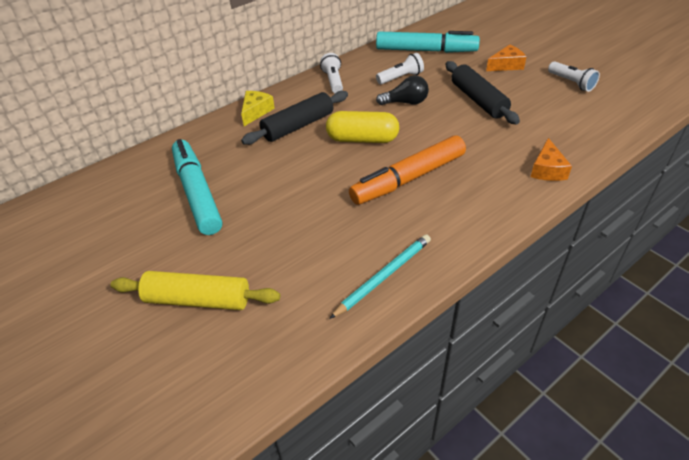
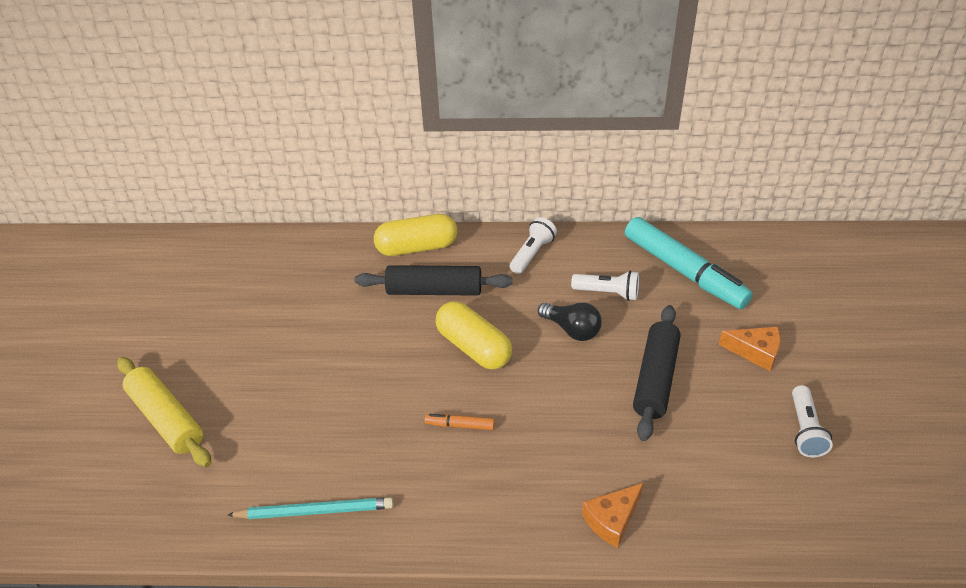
camera: 40 degrees right, 0 degrees up
turquoise marker [172,139,222,235] -> none
yellow cheese [241,91,275,126] -> yellow capsule [374,214,457,256]
orange marker [349,135,466,205] -> orange marker [424,414,495,430], size x0.41

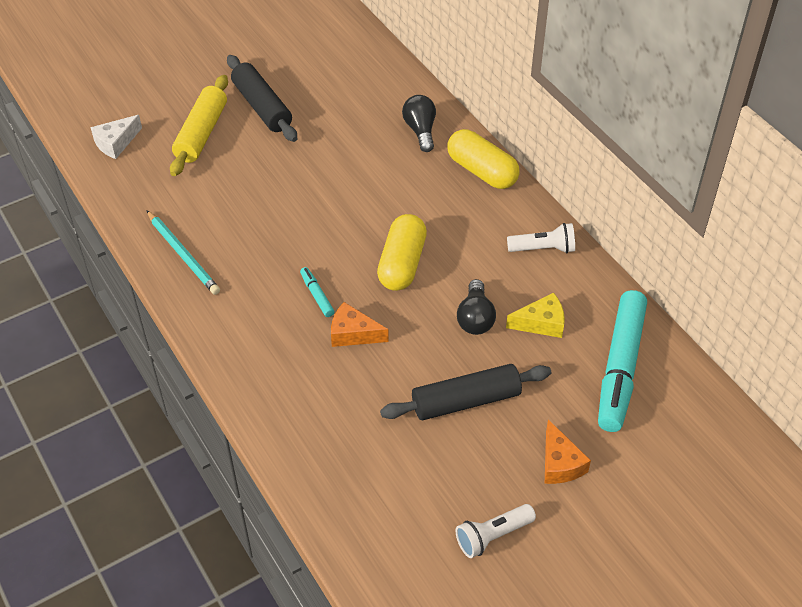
camera: 55 degrees right, 5 degrees up
black rolling pin [355,265,513,296] -> black rolling pin moved to [227,55,297,142]
orange marker [424,414,495,430] -> turquoise marker [300,267,334,317]
white flashlight [571,270,639,301] -> yellow cheese [506,293,565,338]
orange cheese [582,483,643,548] -> orange cheese moved to [331,302,389,347]
none -> white cheese [90,115,142,159]
none -> black light bulb [402,95,436,152]

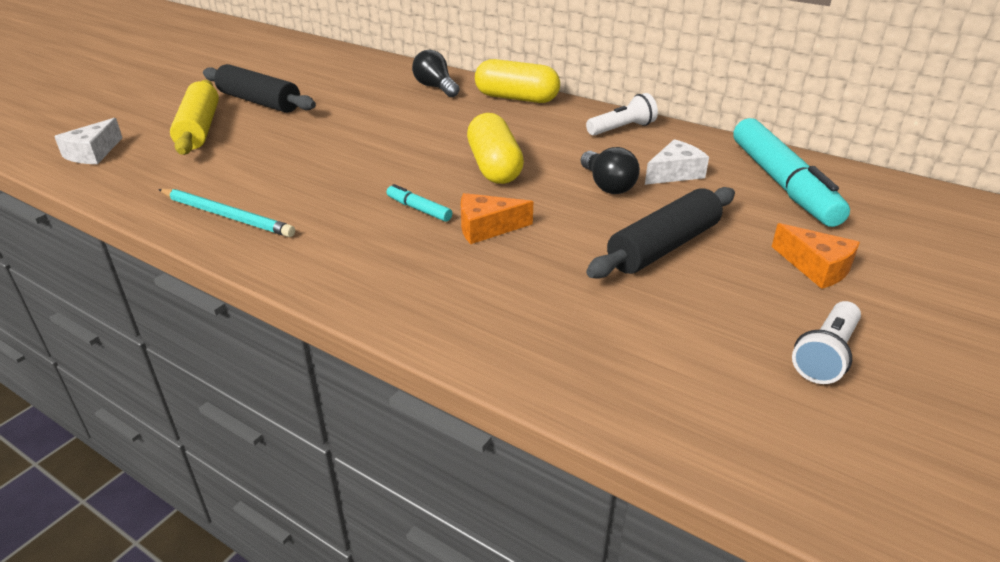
camera: 25 degrees left, 15 degrees down
yellow cheese [506,293,565,338] -> white cheese [645,139,709,185]

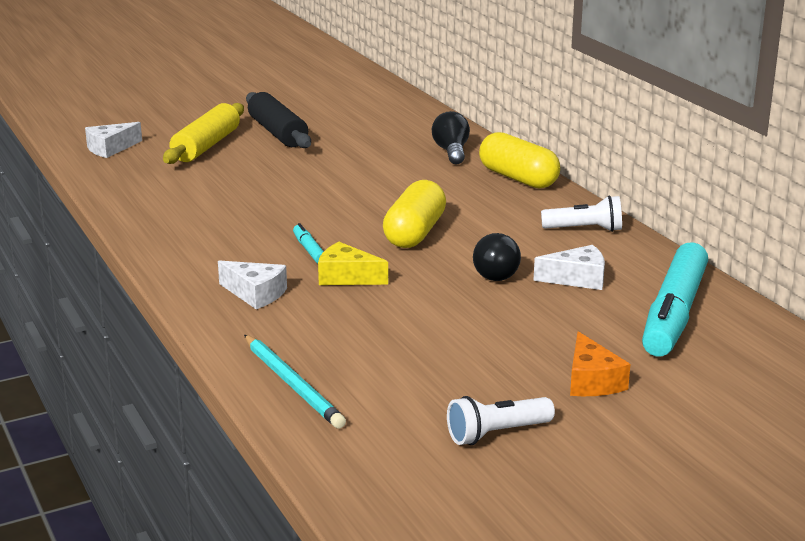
camera: 30 degrees right, 10 degrees down
turquoise pencil [158,189,295,237] -> turquoise pencil moved to [244,335,346,428]
orange cheese [461,193,533,244] -> yellow cheese [318,242,388,285]
black rolling pin [586,187,735,279] -> none
none -> white cheese [218,261,287,309]

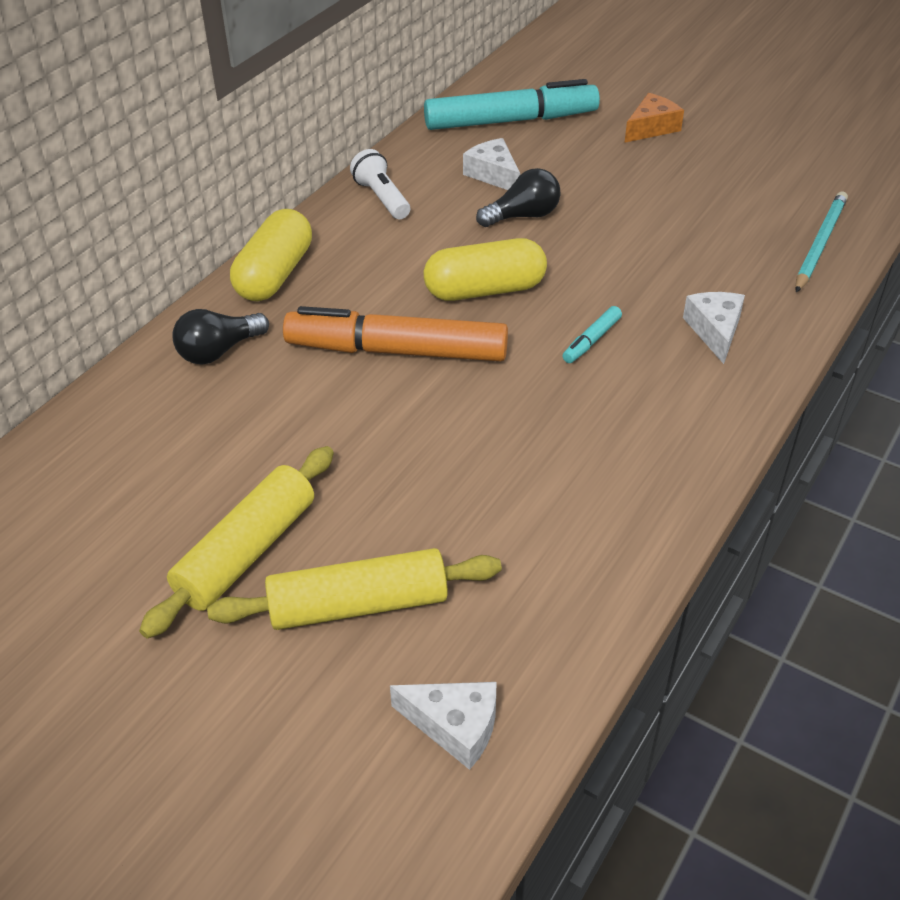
camera: 120 degrees left, 20 degrees up
black rolling pin [246,92,311,148] -> yellow rolling pin [139,446,334,638]
yellow cheese [318,242,388,285] -> none
white flashlight [447,396,555,445] -> none
none -> orange marker [283,306,508,361]

